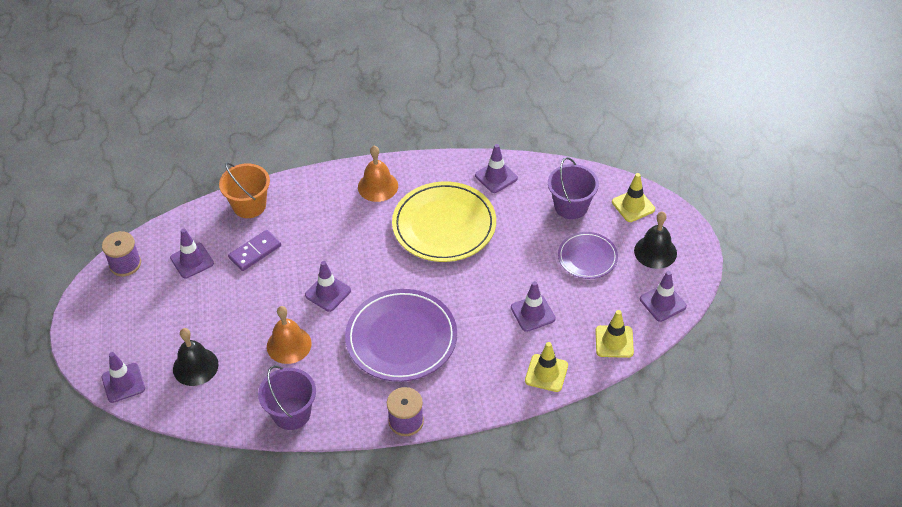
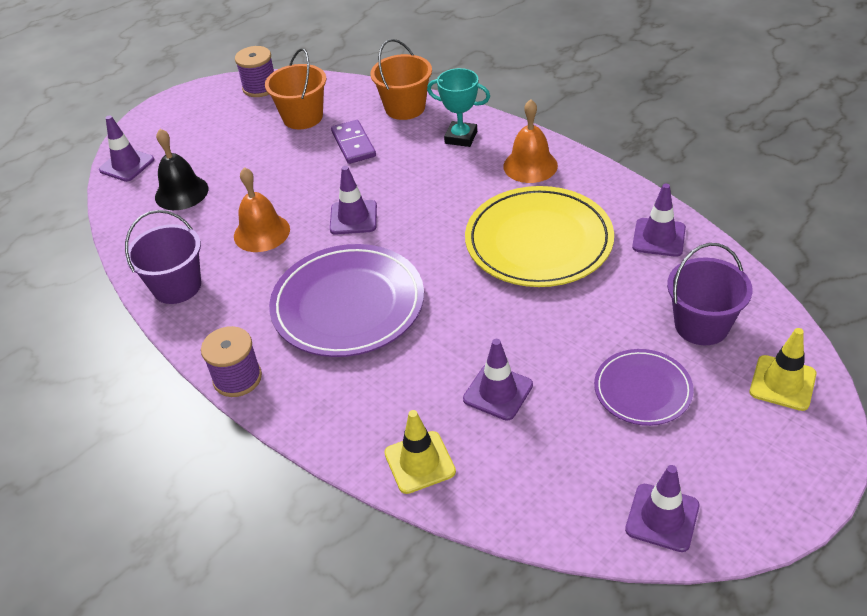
camera: 55 degrees right, 5 degrees down
purple traffic cone [170,229,214,279] -> orange bucket [265,48,326,129]
purple domino [228,230,281,271] -> purple domino turned 60 degrees clockwise [331,120,376,164]
yellow traffic cone [595,310,634,358] -> none
black bell [634,211,677,269] -> none
none -> turquoise trophy [427,68,490,147]

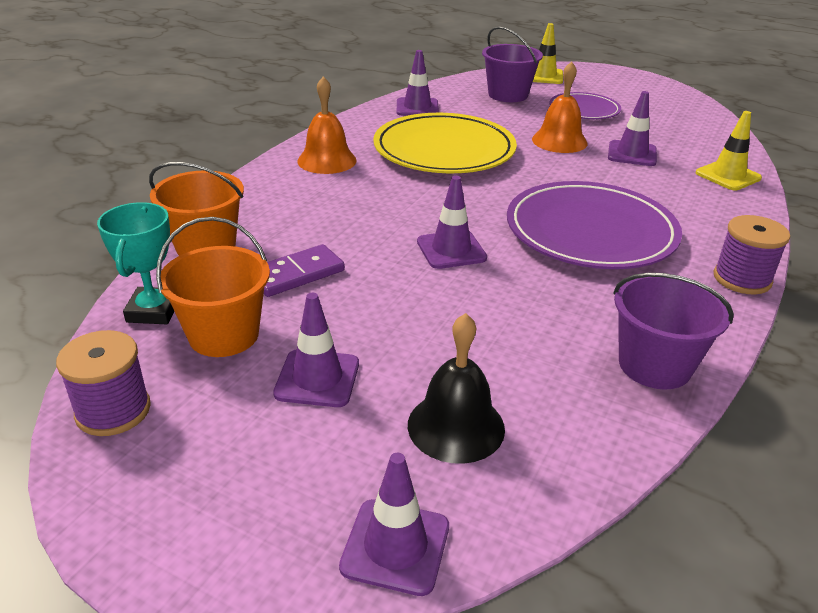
camera: 110 degrees left, 10 degrees down
orange bell [234,167,290,252] -> orange bell moved to [532,61,588,153]
turquoise trophy [427,68,490,147] -> turquoise trophy moved to [97,202,174,324]
purple traffic cone [625,465,699,552] -> purple traffic cone moved to [273,293,359,407]

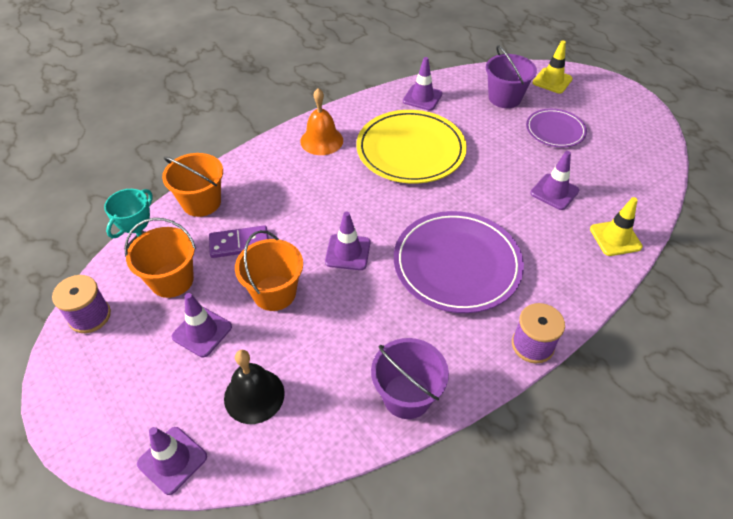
camera: 25 degrees right, 15 degrees up
orange bell [532,61,588,153] -> none
none -> orange bucket [235,230,303,311]

